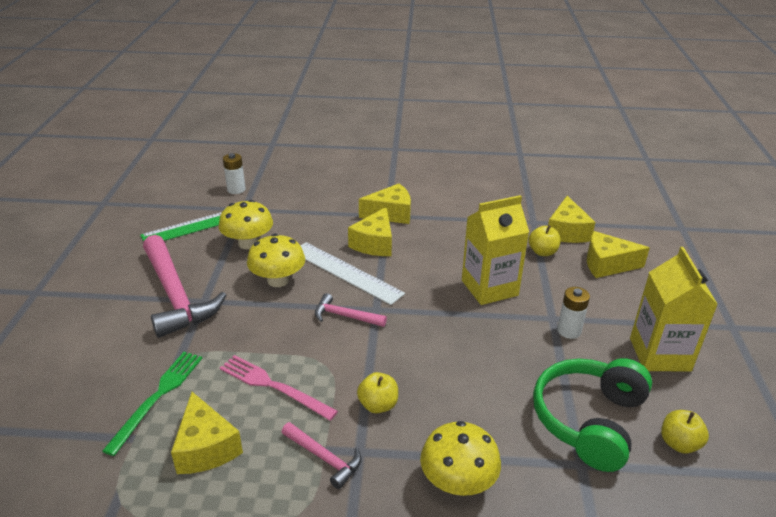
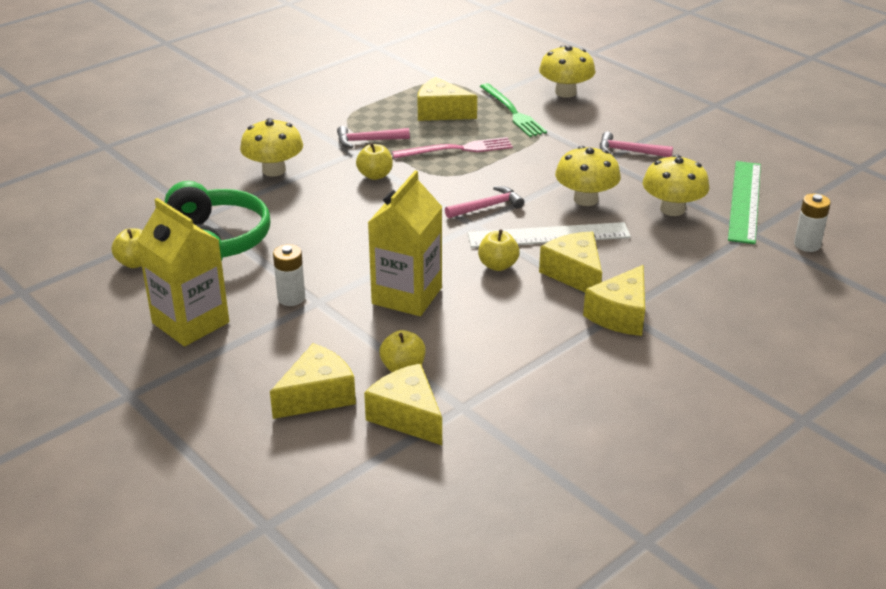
camera: 135 degrees right, 0 degrees up
pink hammer [143,235,226,338] -> pink hammer [600,132,673,157], size x0.48
none -> yellow apple [478,229,520,271]
none -> yellow mushroom [539,45,595,98]

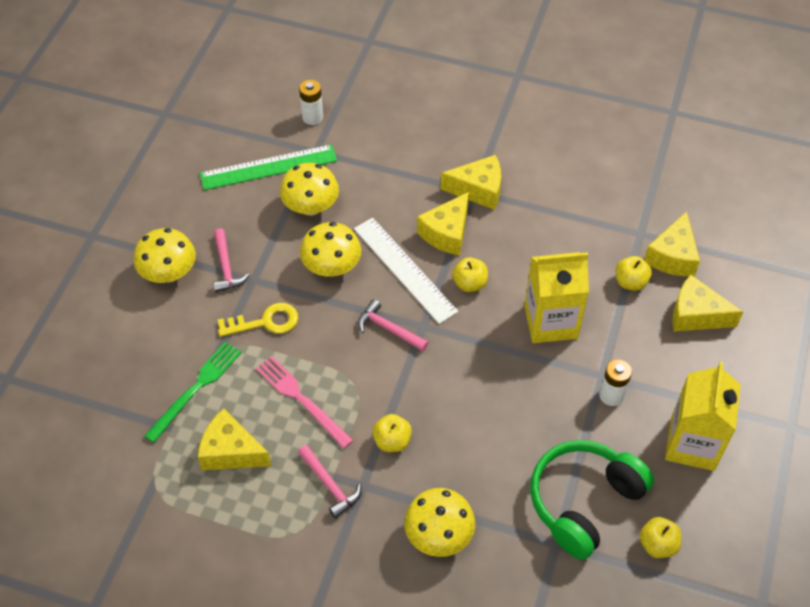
camera: 120 degrees left, 20 degrees up
yellow cheese [418,77,477,121] -> yellow cheese turned 120 degrees clockwise [198,409,271,470]
yellow mushroom [539,45,595,98] -> yellow mushroom moved to [134,228,196,283]
none -> yellow key [218,303,298,337]

